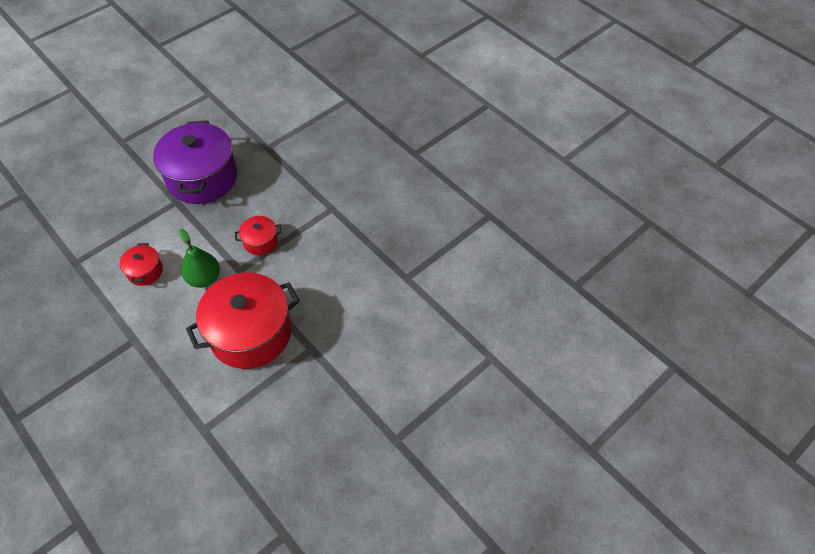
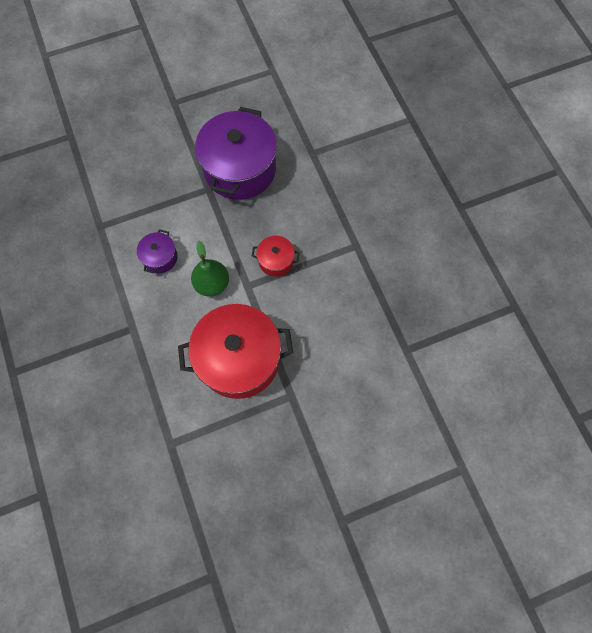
camera: 20 degrees right, 15 degrees up
red pot [120,243,163,286] -> purple pot [137,229,178,273]

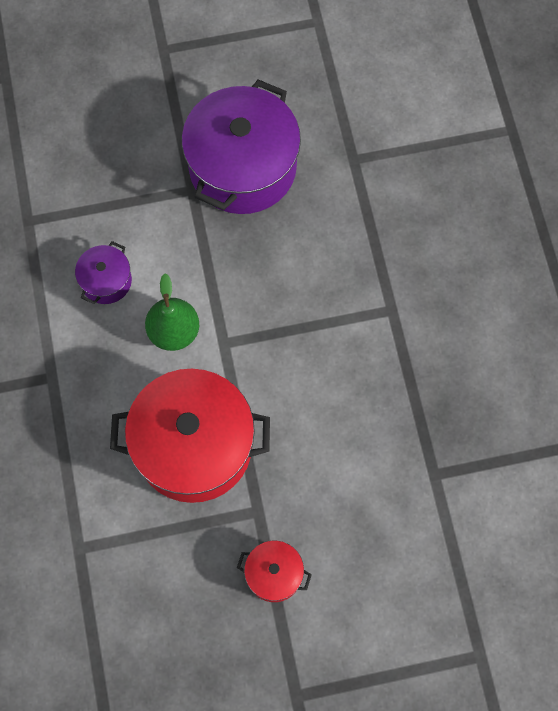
camera: 10 degrees right, 0 degrees up
red pot [252,236,300,277] -> red pot moved to [237,541,312,602]

